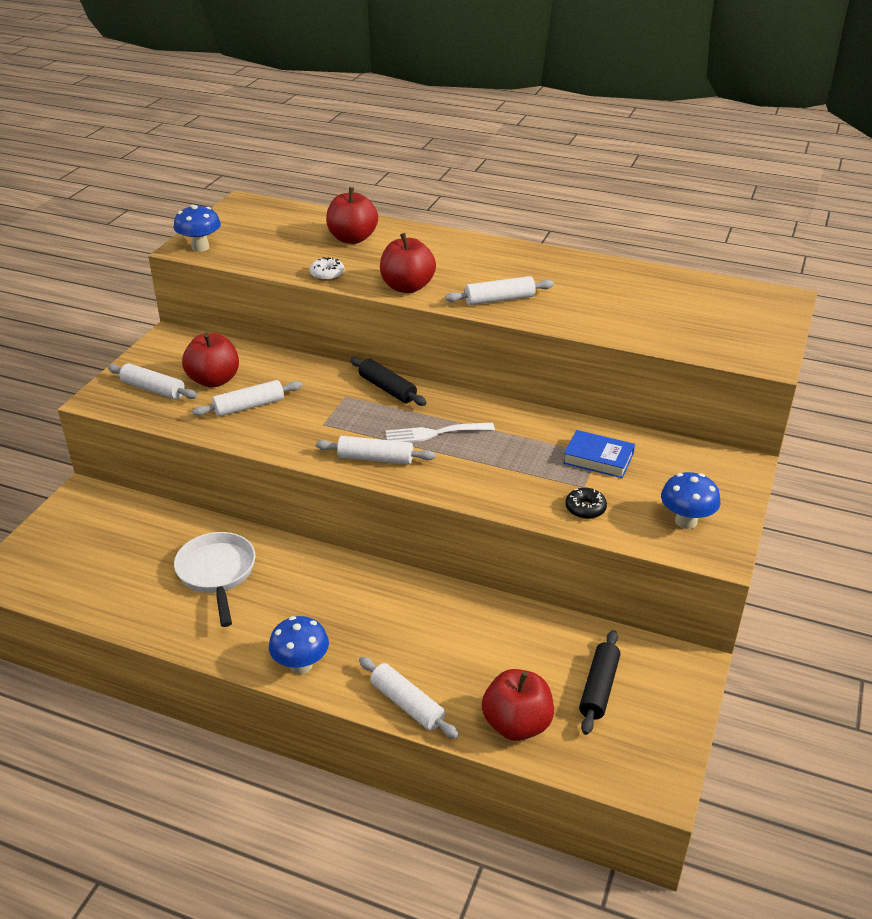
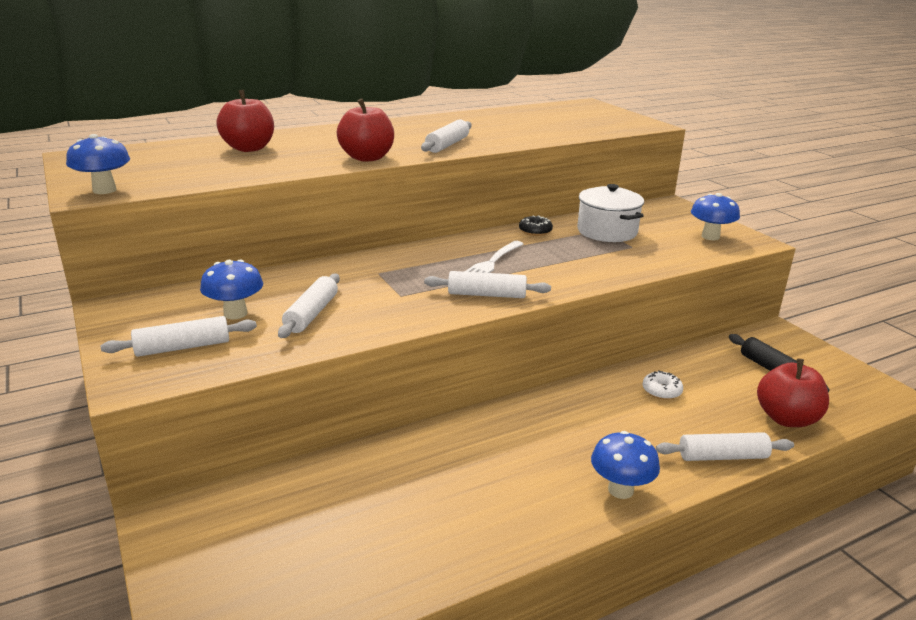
camera: 50 degrees left, 10 degrees down
white pan [174,532,255,627] -> none
red apple [182,333,239,388] -> blue mushroom [200,260,263,319]
white donut [310,257,345,281] -> white donut moved to [643,370,683,400]
white rolling pin [316,436,435,465] -> white rolling pin turned 45 degrees clockwise [424,271,551,298]
black rolling pin [350,357,427,406] -> none
blue book [563,430,635,478] -> white pot [577,184,644,242]
black donut [565,488,607,519] -> black donut moved to [519,216,553,236]

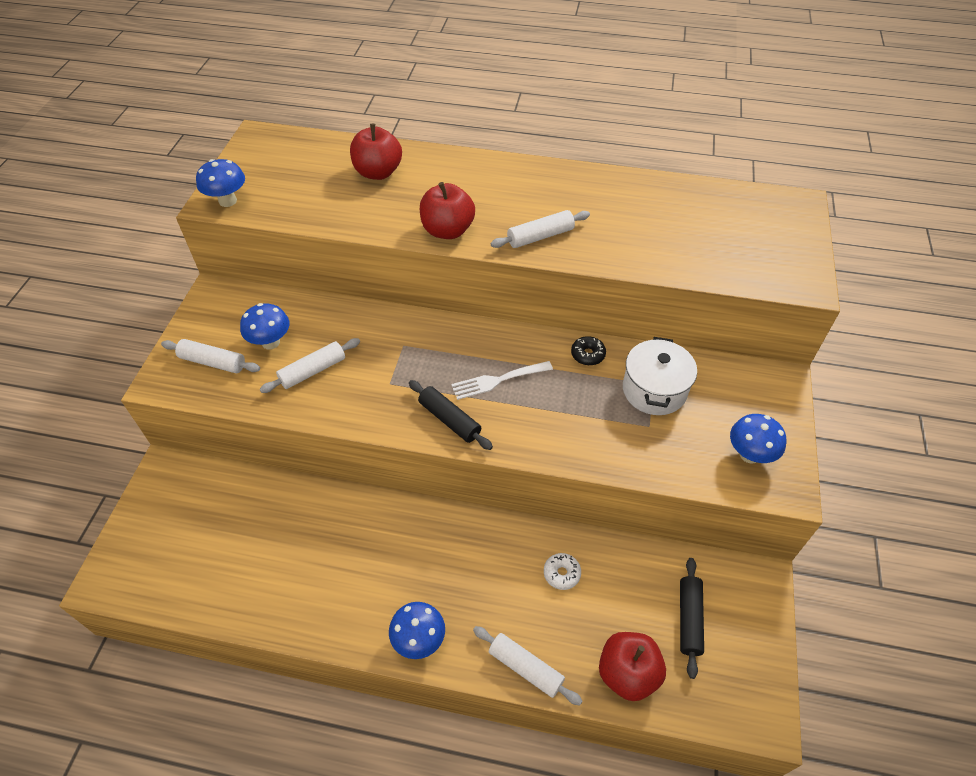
camera: 40 degrees right, 25 degrees up
white rolling pin [424,271,551,298] -> black rolling pin [409,380,493,450]

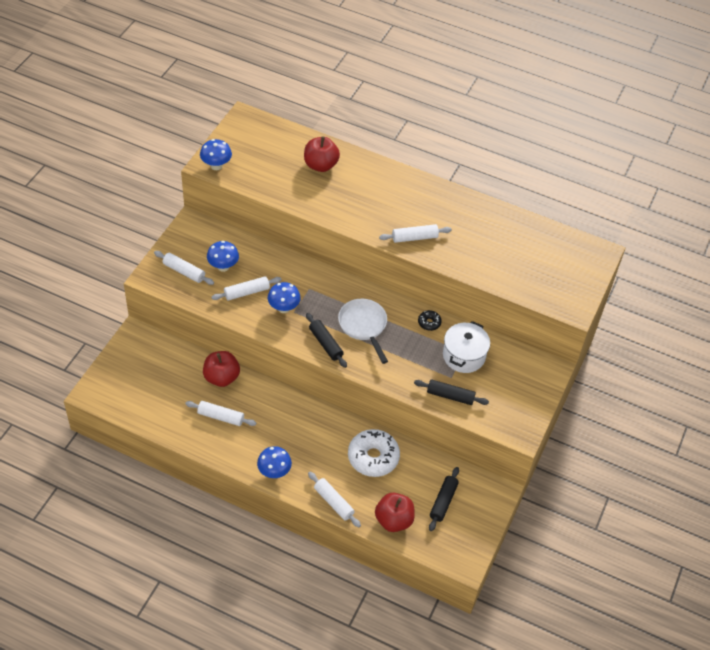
camera: 10 degrees right, 0 degrees up
red apple [419,182,475,239] -> red apple moved to [203,351,240,387]
white fork [451,361,553,400] -> white pan [338,299,388,364]
white donut [544,553,581,590] -> white donut [348,429,400,477], size x2.14
blue mushroom [730,414,786,464] -> blue mushroom moved to [268,282,301,313]
none -> white rolling pin [185,401,256,426]
none -> black rolling pin [414,379,489,405]

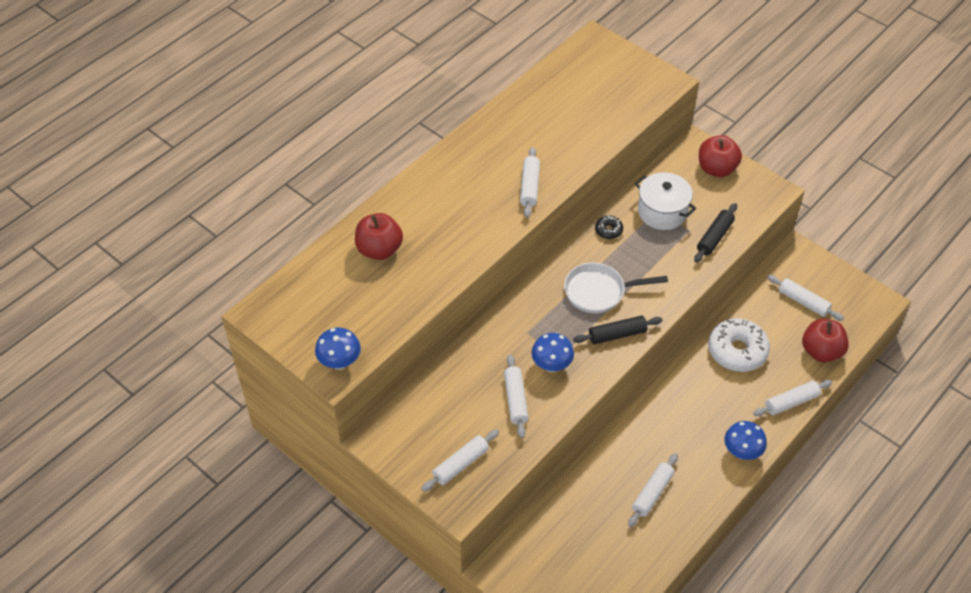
camera: 70 degrees left, 0 degrees up
red apple [203,351,240,387] -> red apple moved to [699,135,742,177]
blue mushroom [207,241,239,272] -> none
black rolling pin [429,467,459,531] -> white rolling pin [767,275,844,321]

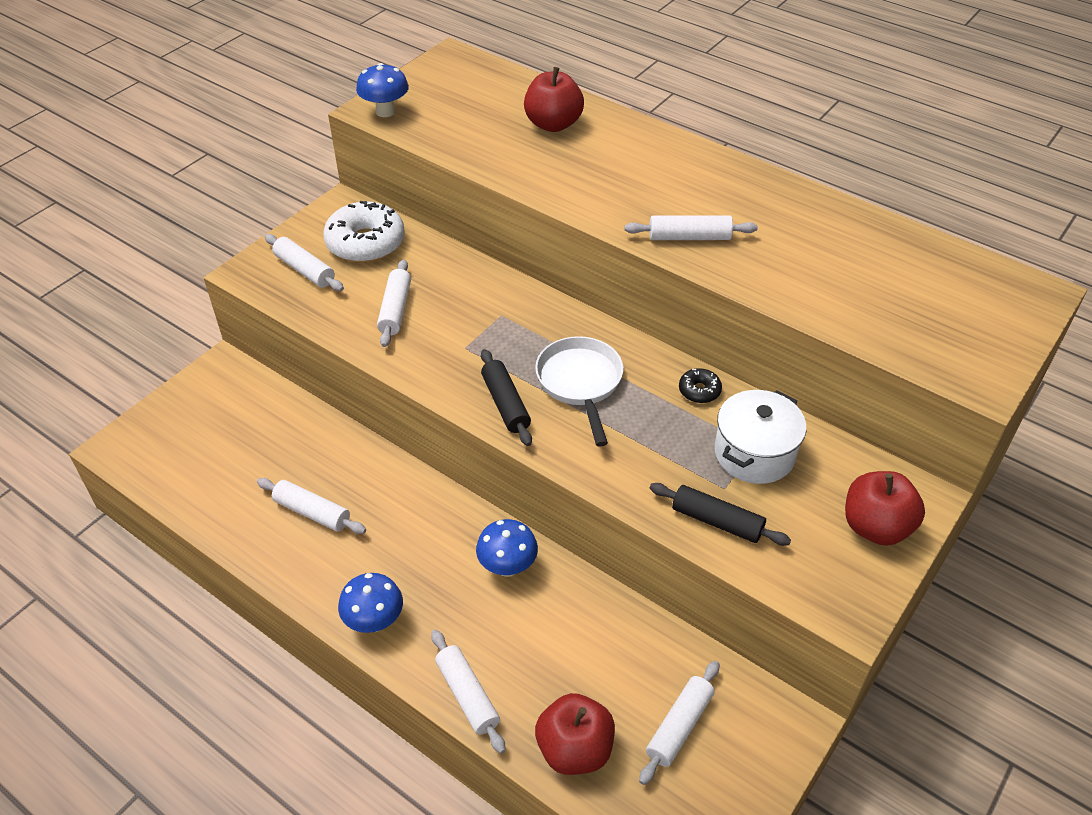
camera: 85 degrees right, 5 degrees down
white rolling pin [504,354,529,438] -> white rolling pin turned 75 degrees counterclockwise [377,259,411,347]
blue mushroom [531,333,574,372] -> blue mushroom moved to [476,519,538,577]
white donut [708,318,770,372] -> white donut moved to [323,201,405,263]

